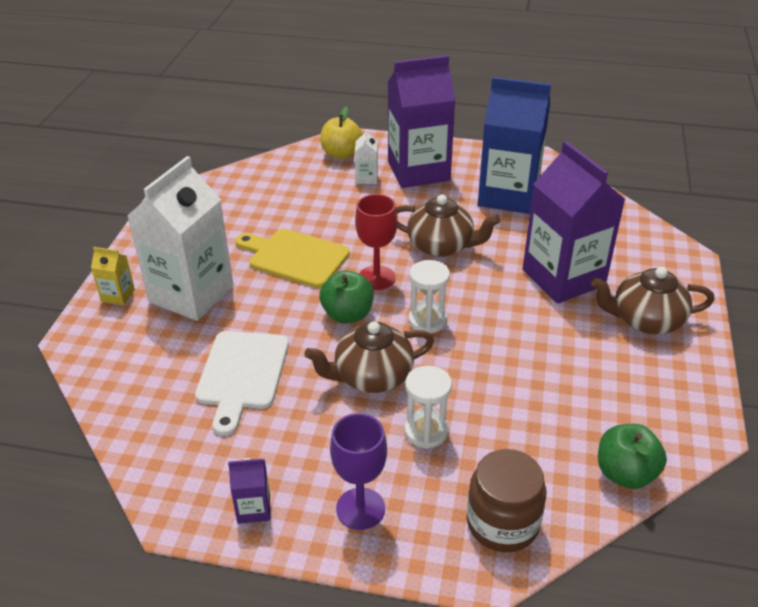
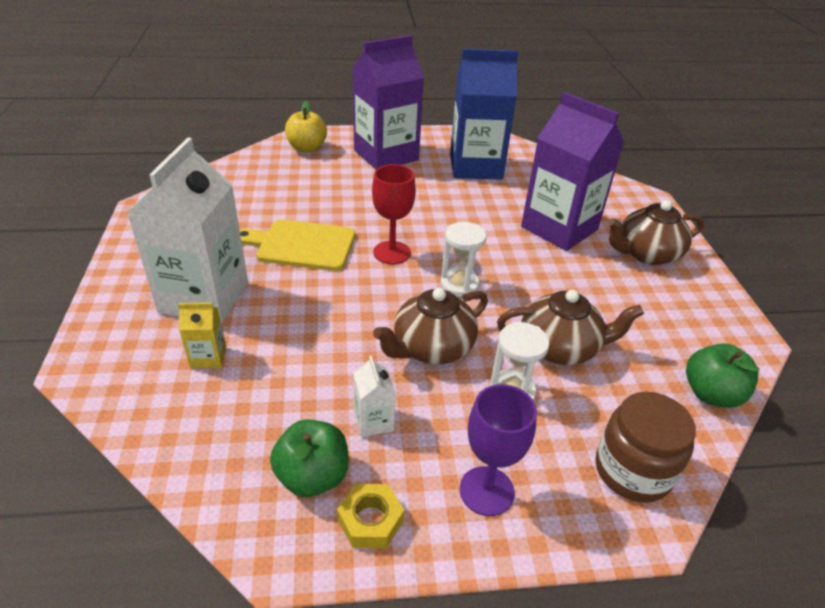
camera: 20 degrees left, 0 degrees up
yellow carton [91,247,135,305] -> yellow carton moved to [178,303,226,368]
white cutting board [195,331,289,436] -> none
purple carton [228,458,270,524] -> yellow nut [337,484,404,548]
green apple [319,270,374,323] -> green apple moved to [270,419,349,497]
white carton [355,129,378,184] -> white carton moved to [353,356,396,437]
brown teapot [396,194,500,257] -> brown teapot moved to [497,290,644,365]

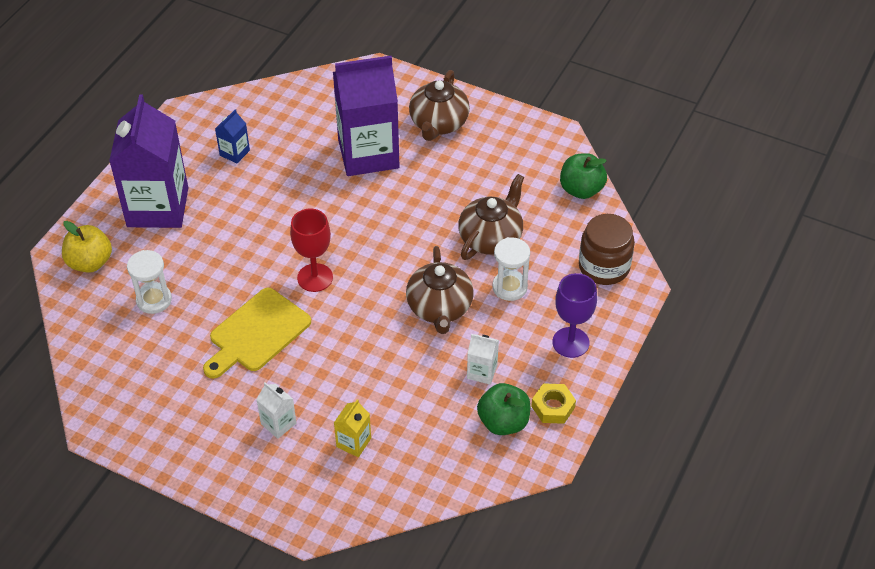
camera: 55 degrees left, 10 degrees up
white carton [127,138,248,324] -> white carton [256,382,296,439], size x0.41
white hourglass [441,222,486,297] -> white hourglass moved to [127,250,172,314]
blue carton [450,49,518,180] -> blue carton [215,109,250,163], size x0.41

